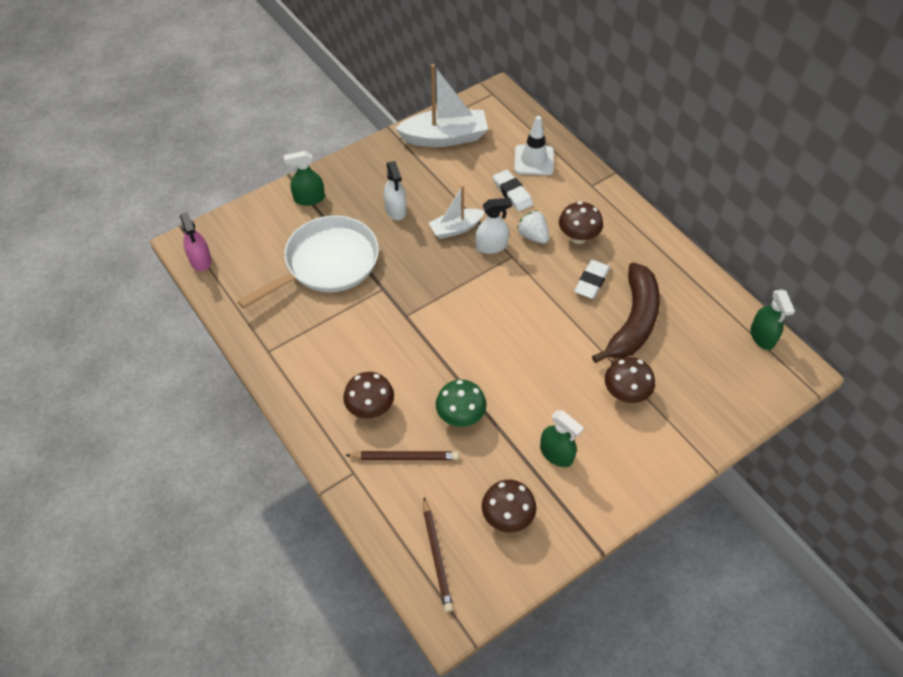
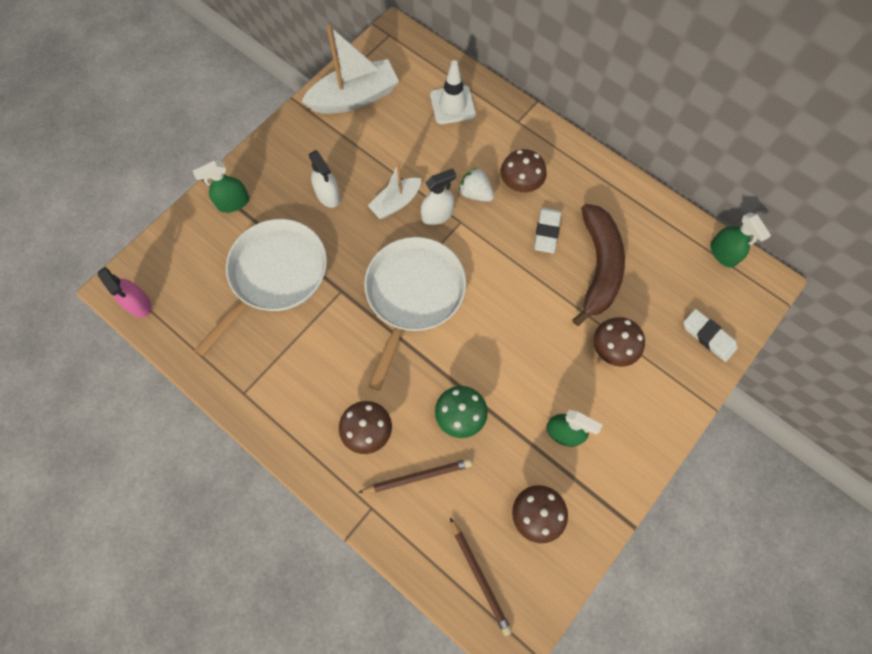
camera: 15 degrees left, 15 degrees up
white eraser [493,170,533,212] -> white eraser moved to [683,309,738,362]
none -> white pan [364,237,466,391]

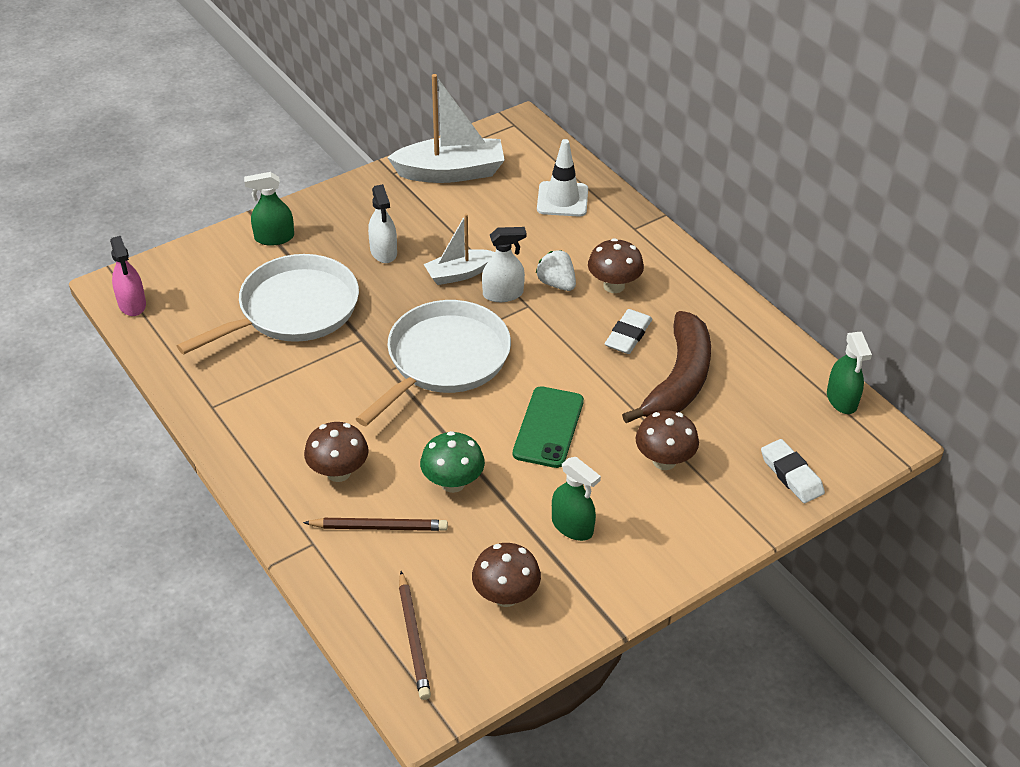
camera: 15 degrees right, 25 degrees down
none -> green phone [513,386,584,468]

